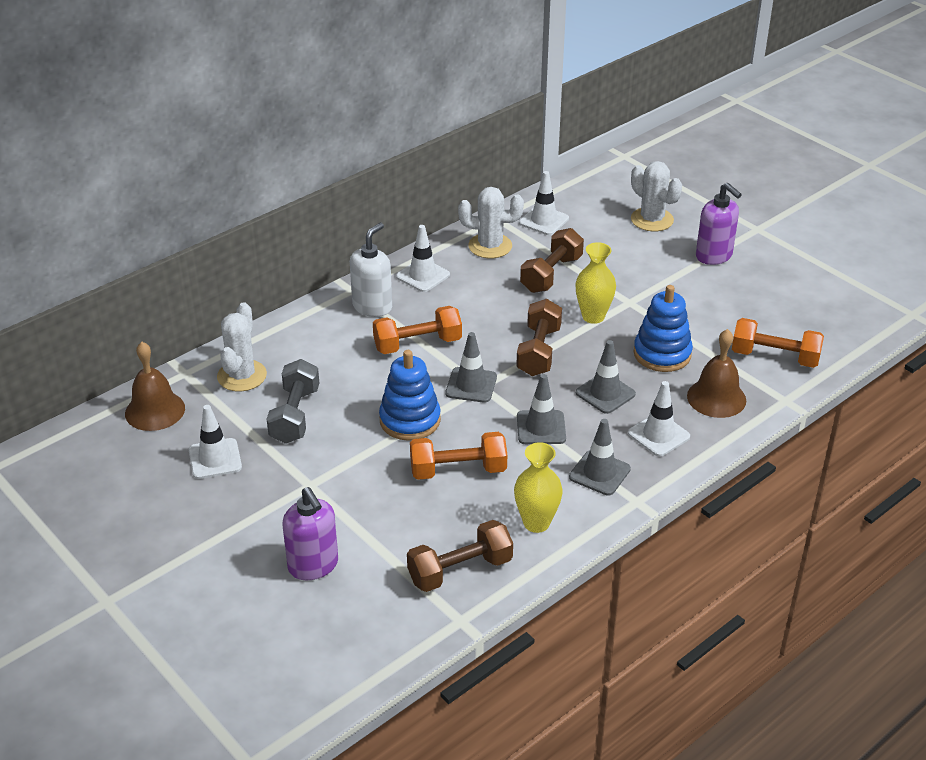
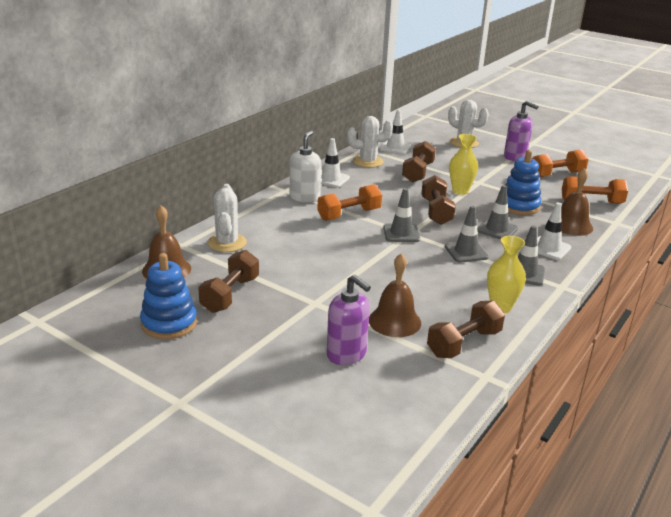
camera: 15 degrees left, 10 degrees down
white traffic cone [189,405,242,479] -> brown dumbbell [198,250,259,313]
grey dumbbell [267,359,319,444] -> none
blue stacking toy [379,350,441,441] -> blue stacking toy moved to [140,253,197,339]
orange dumbbell [410,432,507,480] -> orange dumbbell moved to [532,149,589,177]
none -> brown bell [369,253,421,337]

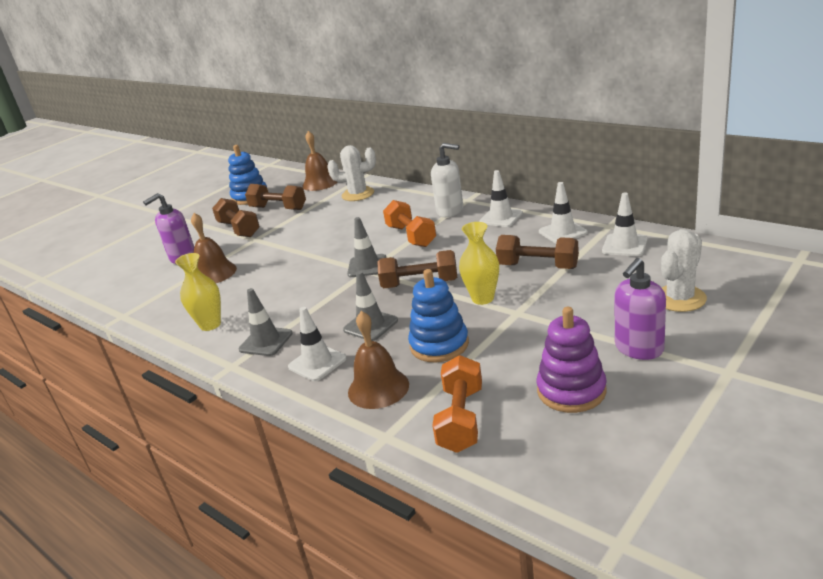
camera: 100 degrees right, 0 degrees up
white cactus [347,116,393,168] -> white traffic cone [539,182,587,243]
brown dumbbell [427,301,505,358] -> brown dumbbell moved to [212,198,260,237]
grey traffic cone [445,206,489,263] -> none
orange dumbbell [532,149,589,177] -> purple stacking toy [537,307,607,413]

